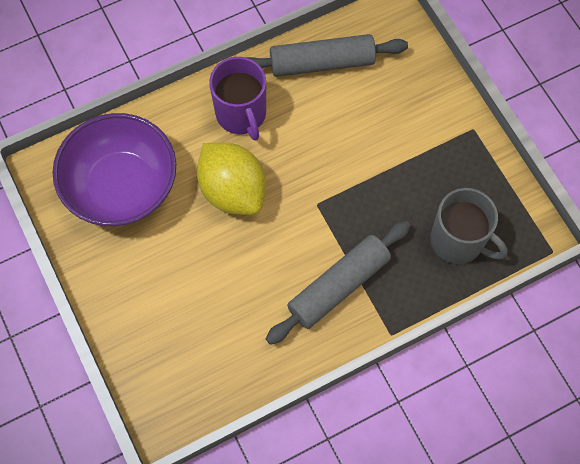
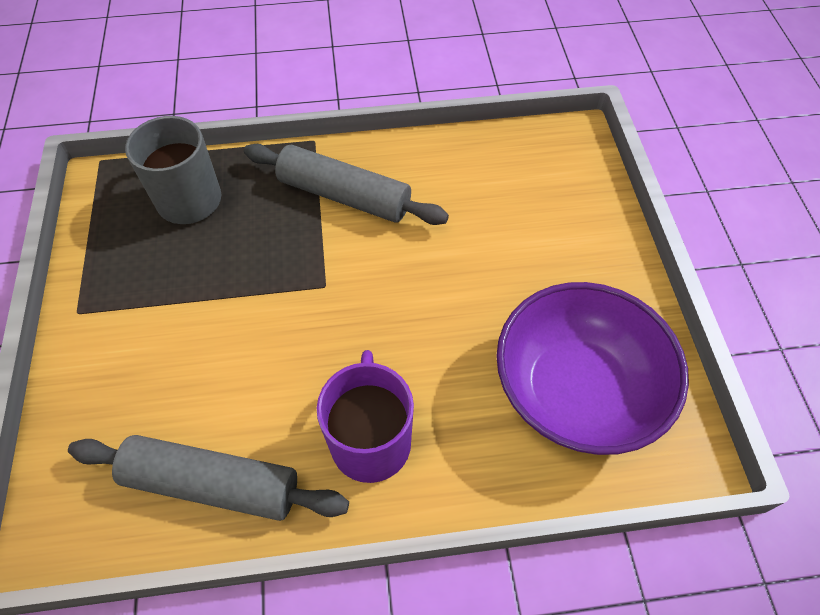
camera: 160 degrees left, 10 degrees down
yellow lemon [197,143,266,215] -> none
grey rolling pin [266,221,411,345] -> grey rolling pin turned 45 degrees clockwise [244,144,449,225]

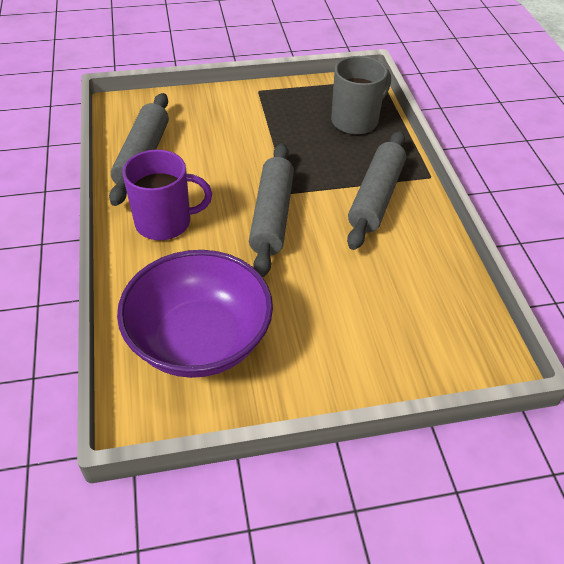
camera: 85 degrees right, 10 degrees down
none -> grey rolling pin [249,143,294,277]

